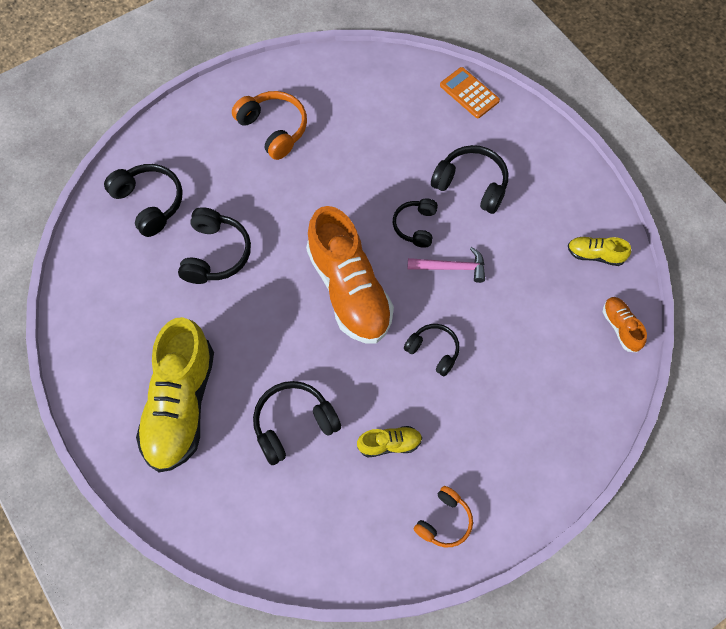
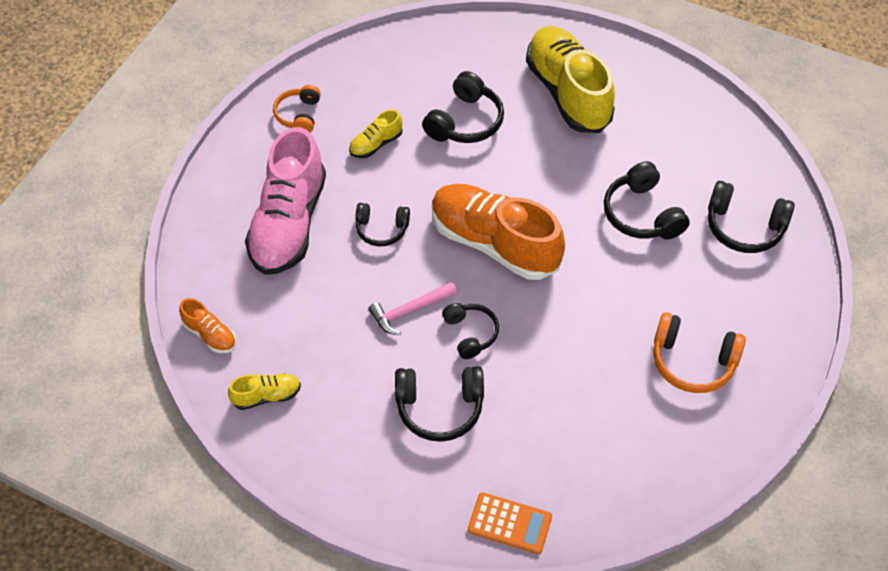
camera: 150 degrees right, 10 degrees down
none -> pink shoe [245,127,326,275]

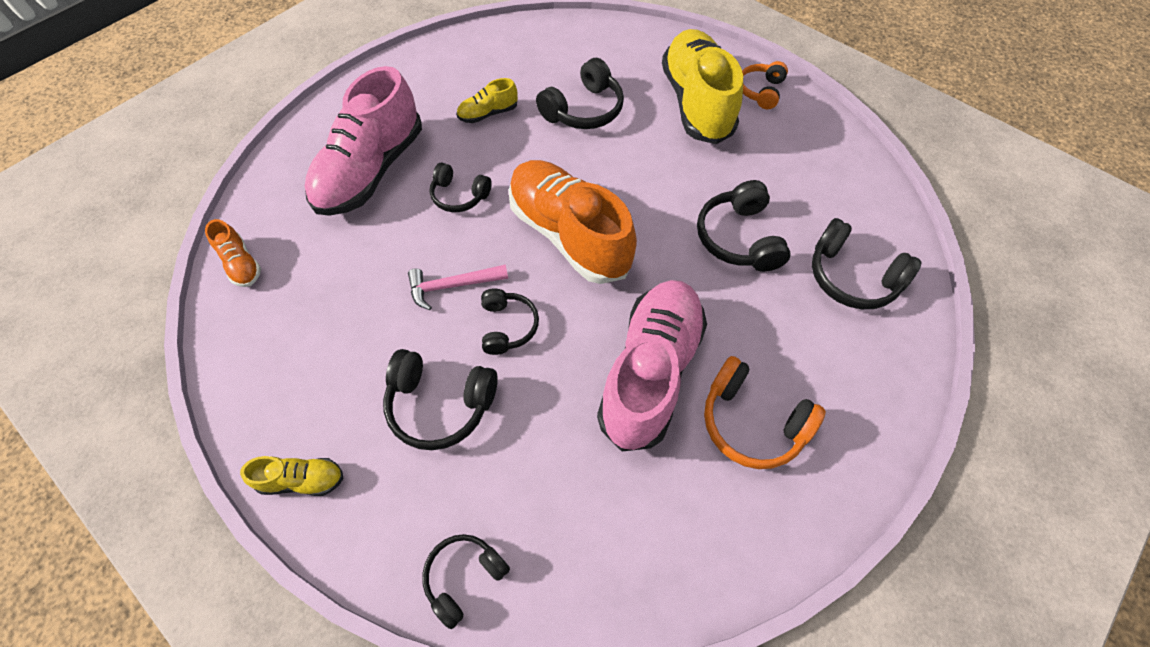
camera: 15 degrees right, 5 degrees up
yellow shoe [228,373,301,410] -> yellow shoe moved to [240,456,344,496]
orange headphones [273,85,321,132] -> orange headphones moved to [742,61,788,109]
orange calculator [468,492,552,554] -> black headphones [422,534,510,629]
none -> pink shoe [597,280,707,452]

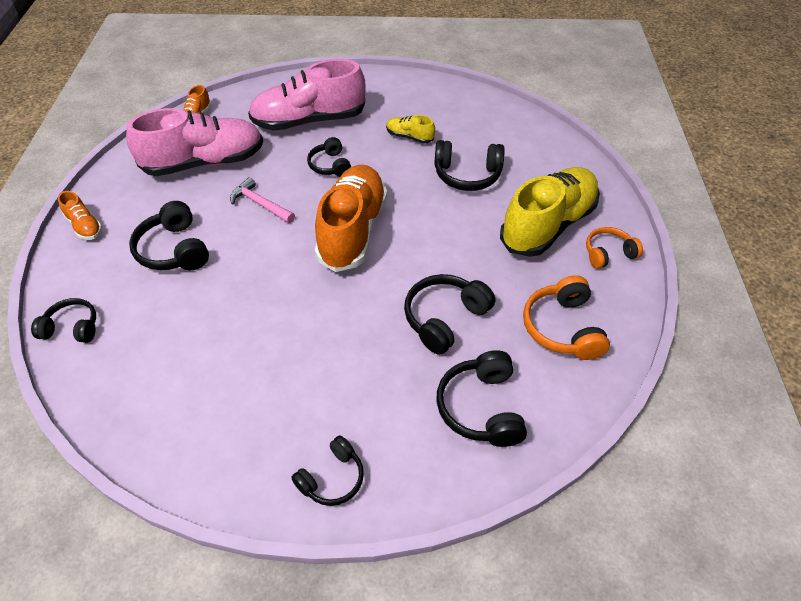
camera: 50 degrees right, 10 degrees down
yellow shoe [240,456,344,496] -> orange shoe [58,191,102,240]
black headphones [481,289,539,355] -> black headphones moved to [291,436,364,506]
pink shoe [597,280,707,452] -> pink shoe moved to [126,108,263,176]
orange headphones [704,356,826,469] -> orange headphones moved to [523,275,610,360]

